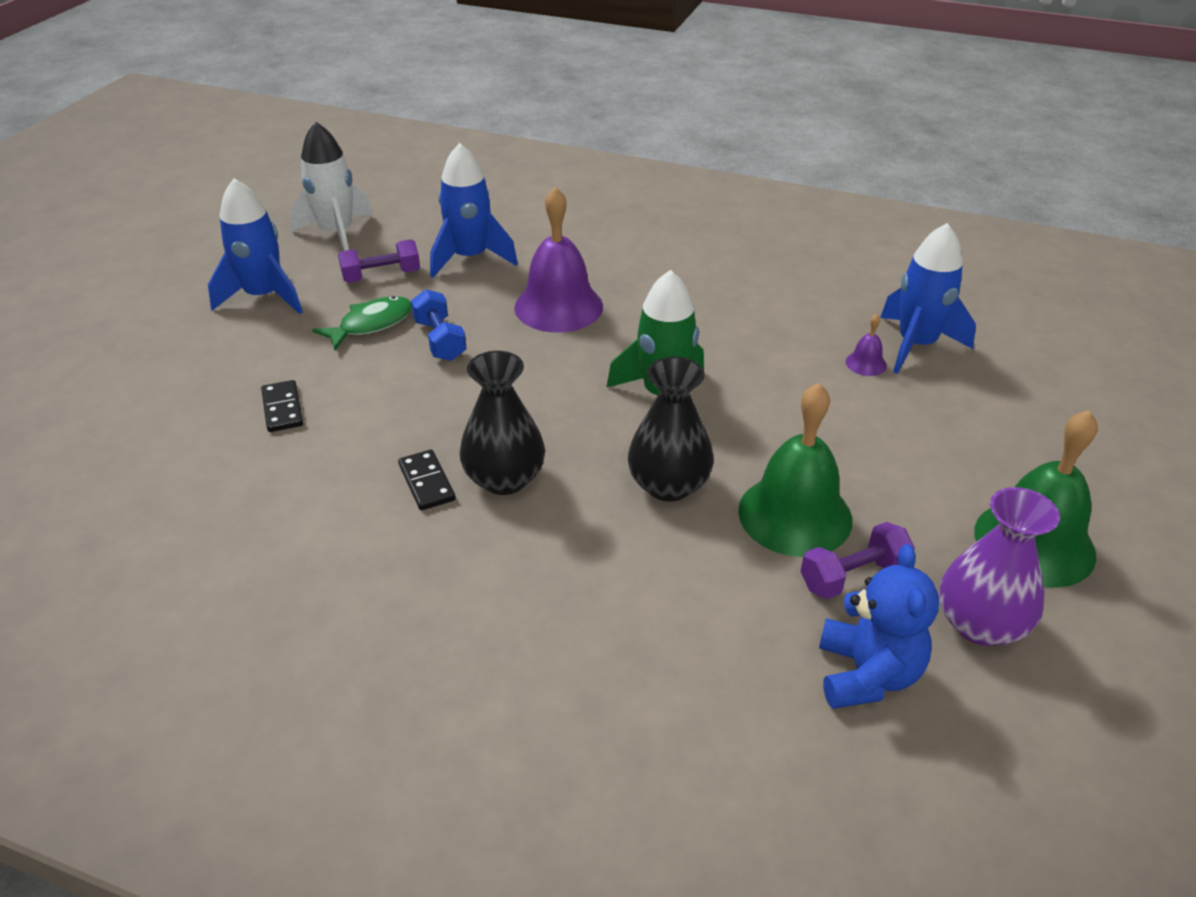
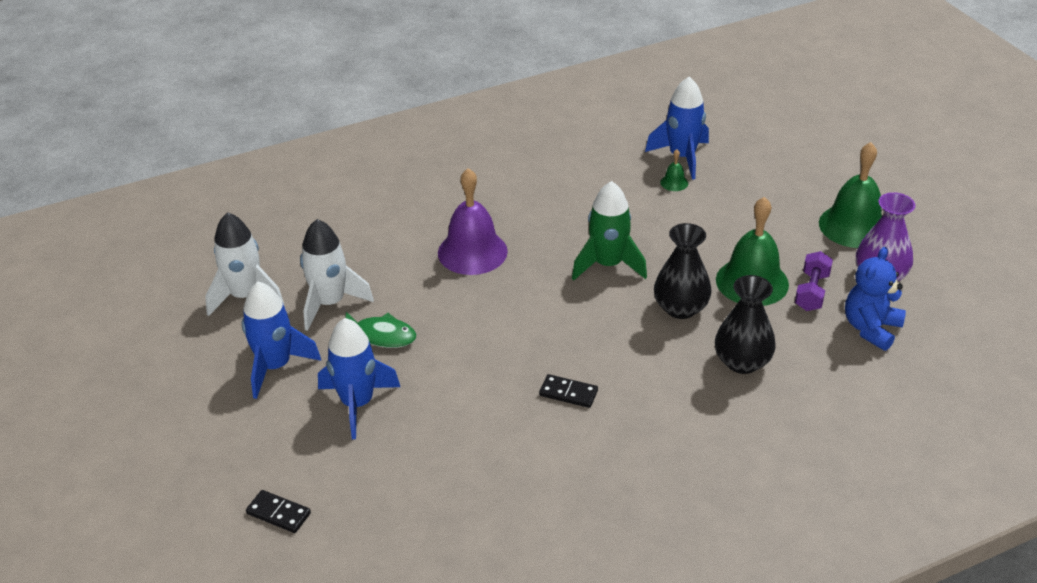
camera: 45 degrees left, 0 degrees up
black domino [261,380,303,432] -> black domino moved to [246,490,311,533]
green fish [312,296,412,350] -> green fish turned 105 degrees clockwise [345,312,416,348]
purple dumbbell [338,239,420,283] -> white rocket [300,219,374,331]
blue dumbbell [411,289,467,361] -> none
blue rocket [430,143,518,278] -> blue rocket moved to [318,318,400,439]
black vase [459,351,545,495] -> black vase moved to [715,275,776,374]
blue teddy bear [819,544,939,709] -> blue teddy bear turned 105 degrees counterclockwise [845,247,906,351]
purple bell [846,314,887,376] -> green bell [660,149,688,191]

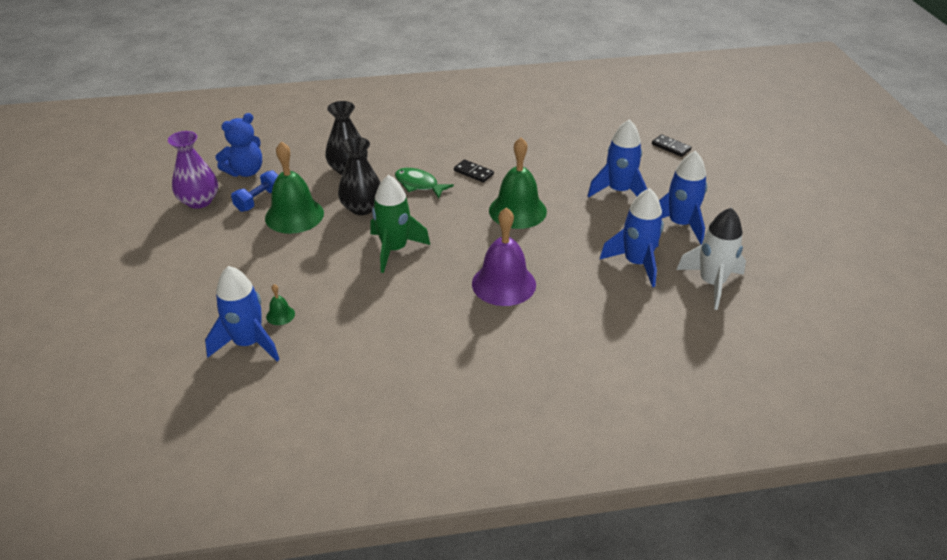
camera: 165 degrees left, 0 degrees up
white rocket [300,219,374,331] -> blue rocket [600,188,664,287]
green fish [345,312,416,348] -> green fish moved to [395,168,454,198]
purple dumbbell [795,251,833,311] -> blue dumbbell [231,170,278,212]
green bell [819,142,882,248] -> green bell moved to [489,137,547,229]

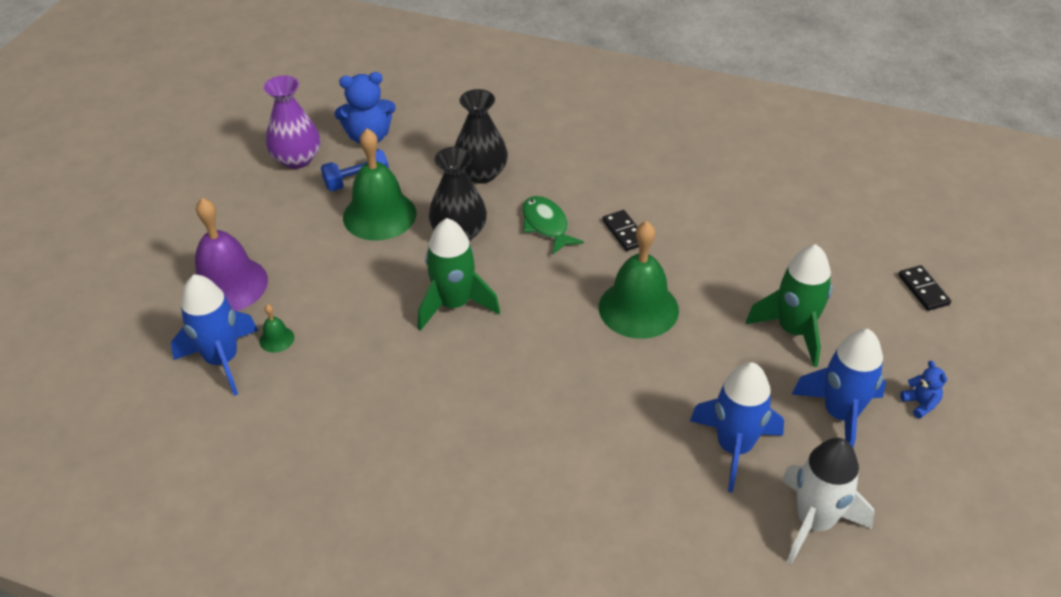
camera: 30 degrees right, 5 degrees up
purple bell [472,207,536,306] -> purple bell moved to [195,198,268,311]
blue rocket [588,119,647,198] -> green rocket [746,244,832,367]
none -> blue teddy bear [900,361,947,419]

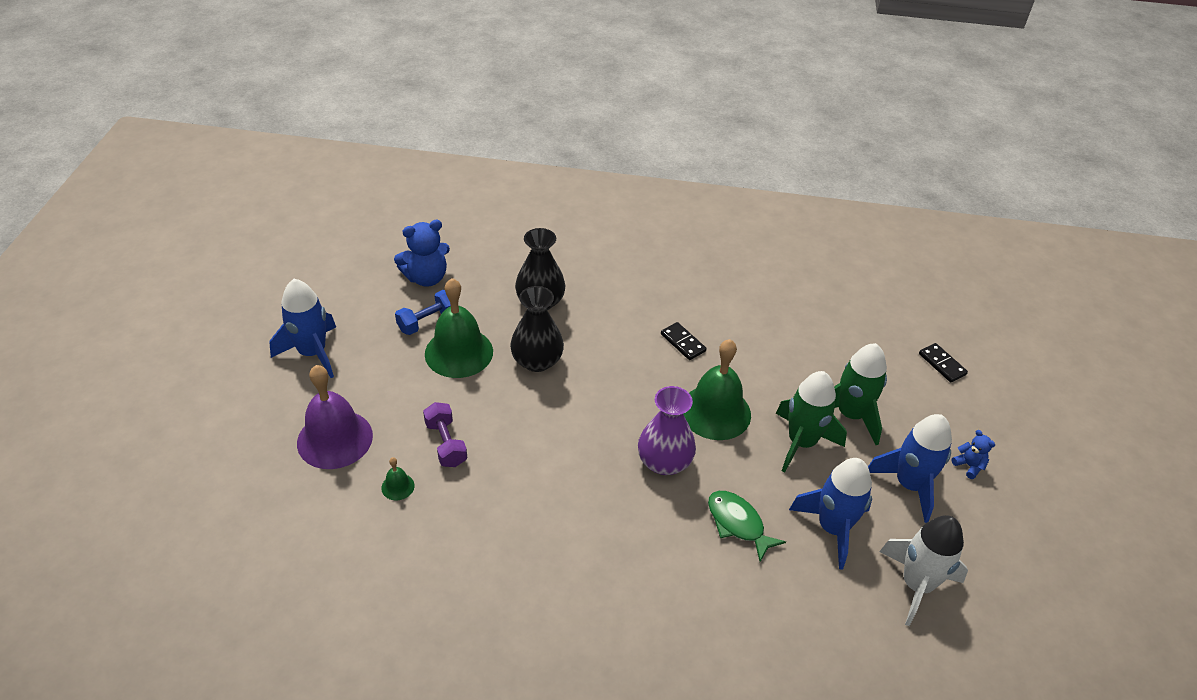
camera: 15 degrees left, 0 degrees up
blue rocket [171,274,258,396] -> blue rocket moved to [269,279,336,378]
purple vase [264,75,320,169] -> purple vase moved to [638,386,696,475]
green rocket [418,218,500,331] -> green rocket moved to [776,371,847,472]
green fish [522,196,584,254] -> green fish moved to [708,491,786,562]
none -> purple dumbbell [423,402,467,467]

